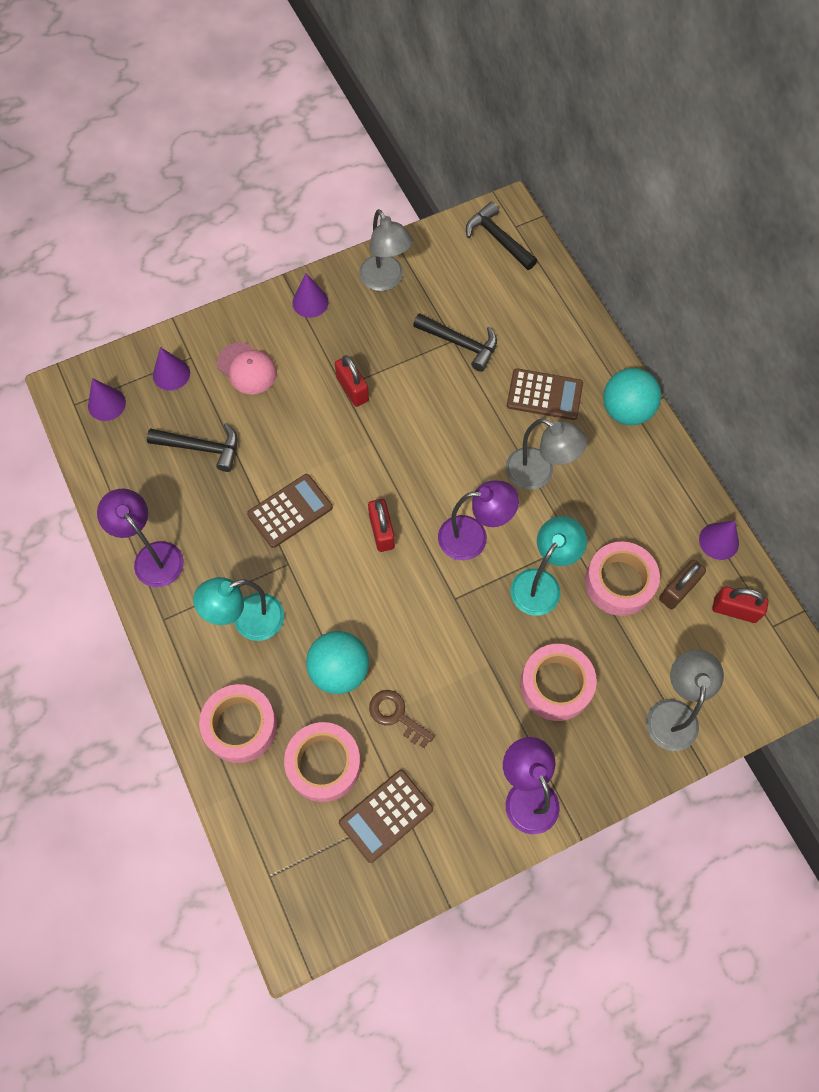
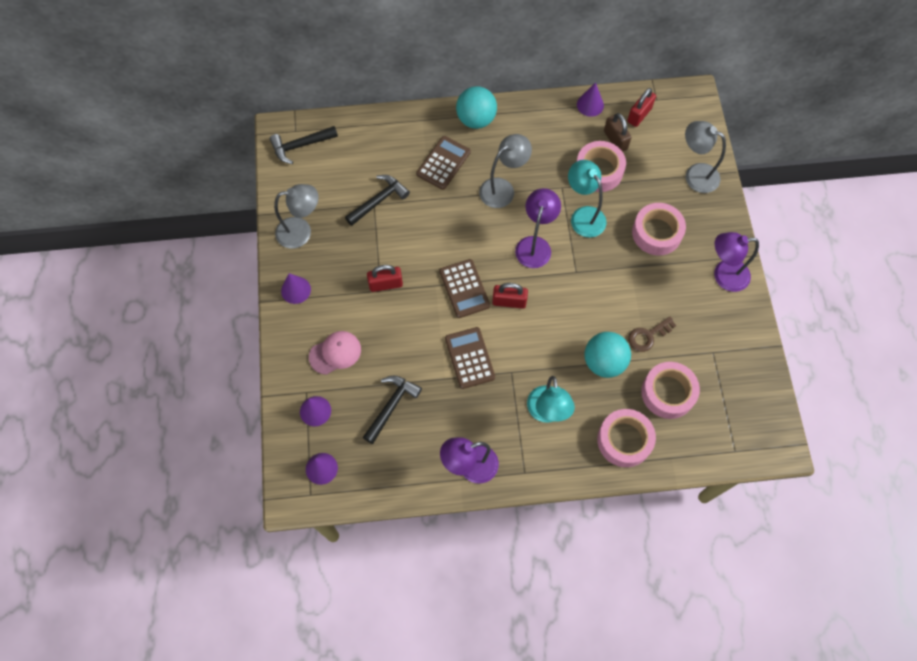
camera: 70 degrees left, 0 degrees up
brown calculator [339,770,433,863] -> brown calculator moved to [439,259,490,318]

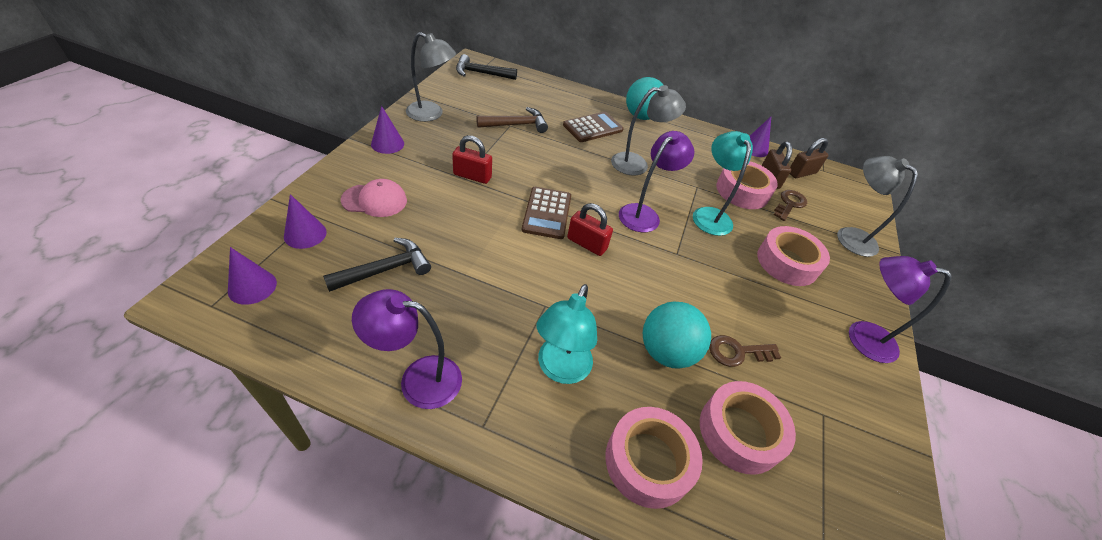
camera: 20 degrees right, 20 degrees down
black hammer [345,175,410,226] -> brown hammer [476,107,548,133]
brown calculator [445,327,495,389] -> none
red padlock [627,88,656,127] -> brown padlock [790,138,828,178]
none -> brown key [774,190,807,221]

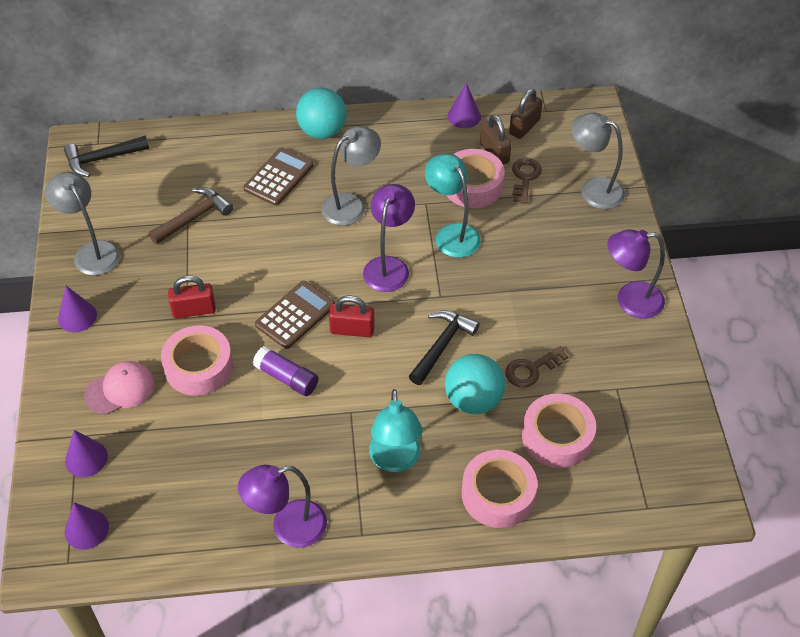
camera: 20 degrees left, 5 degrees up
black hammer [323,238,431,292] -> black hammer moved to [409,310,480,385]
grey lamp [406,32,456,122] -> grey lamp turned 120 degrees counterclockwise [45,172,120,275]
brown calculator [522,187,571,239] -> brown calculator turned 120 degrees counterclockwise [255,281,335,349]
pink tape [757,226,830,286] -> pink tape moved to [161,325,233,396]
none -> purple glue stick [253,346,319,396]

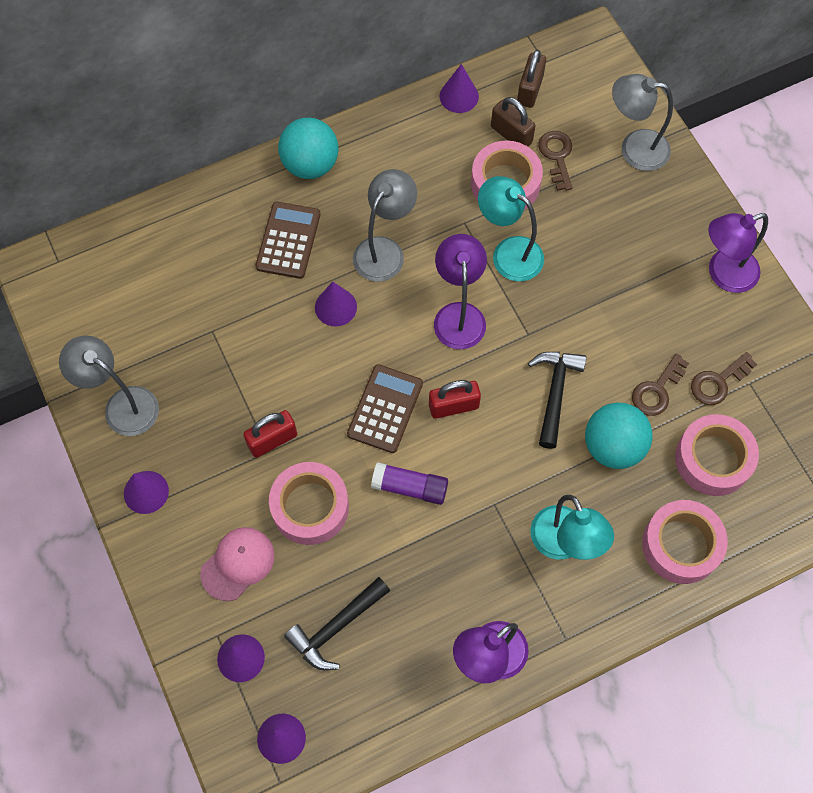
camera: 20 degrees left, 15 degrees up
black hammer [64,136,149,177] -> black hammer moved to [284,577,390,671]
brown hammer [149,187,233,244] -> none
none -> purple cone [315,282,357,327]
none -> brown key [691,352,757,405]

